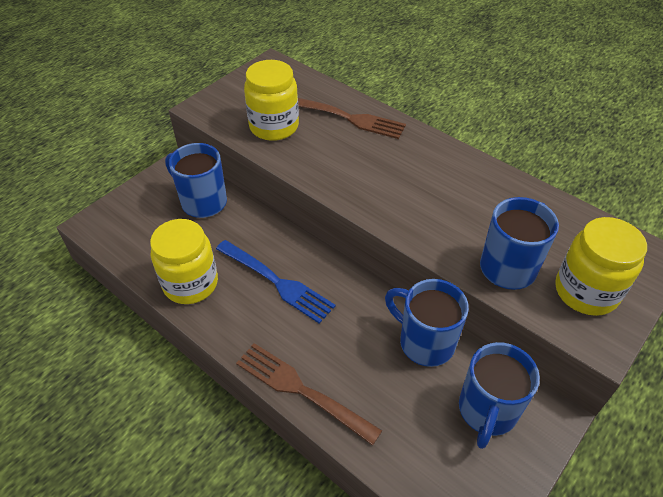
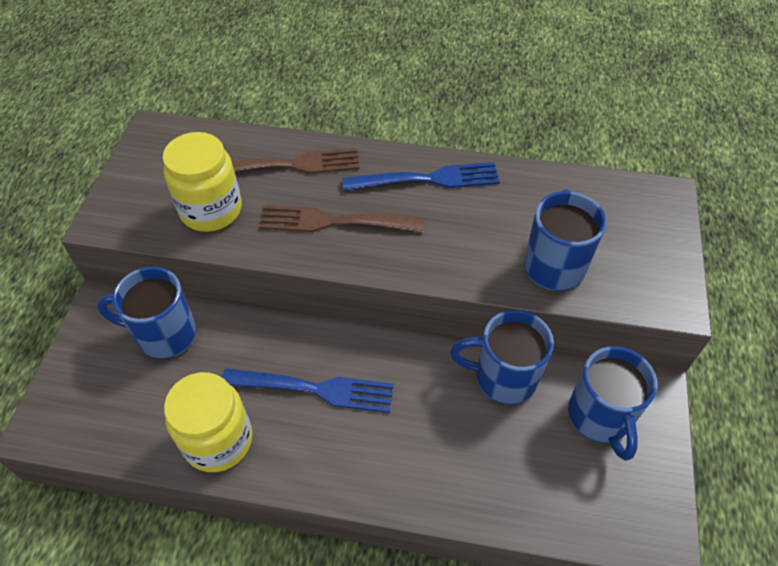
camera: 30 degrees left, 5 degrees up
brown fork [236,343,383,446] -> brown fork moved to [259,205,424,232]
yellow jar [555,217,647,316] -> none
none -> blue fork [342,162,500,191]

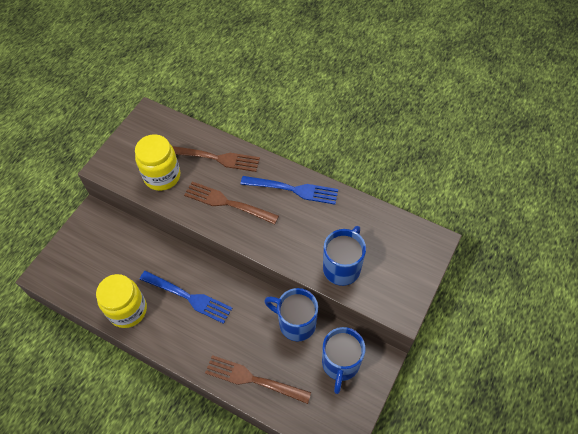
camera: 20 degrees right, 5 degrees up
blue mug [97,267,197,359] -> none
none -> brown fork [205,355,311,404]

